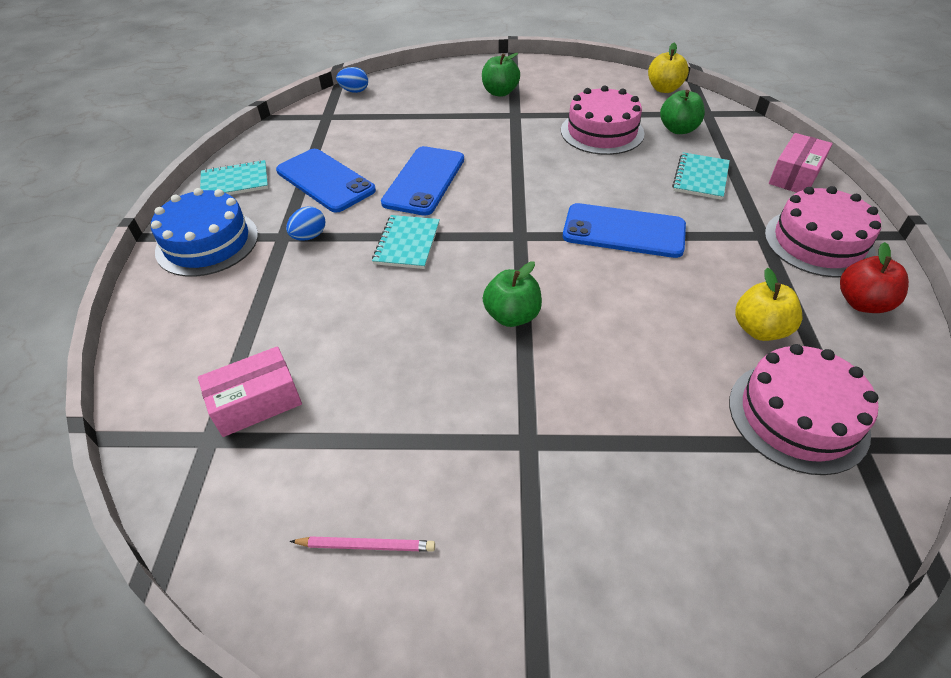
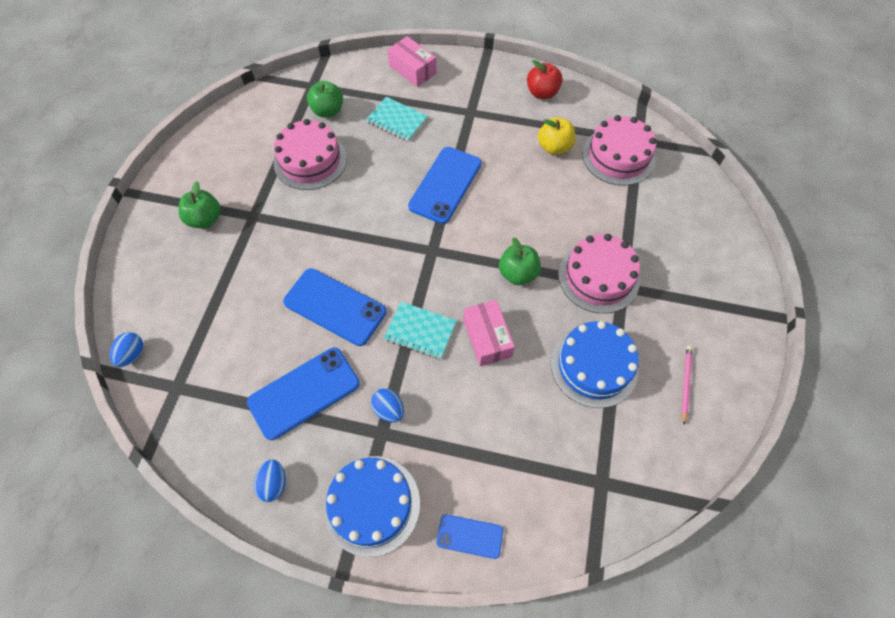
camera: 80 degrees left, 15 degrees up
pink box [198,346,302,437] -> pink box moved to [463,300,515,366]
turquoise notebook [200,160,268,195] -> blue egg [254,459,286,502]
yellow apple [648,43,689,93] -> none
pink cake [765,186,881,277] -> pink cake moved to [558,234,640,313]
none -> blue phone [437,514,503,559]
none -> blue cake [551,321,639,408]

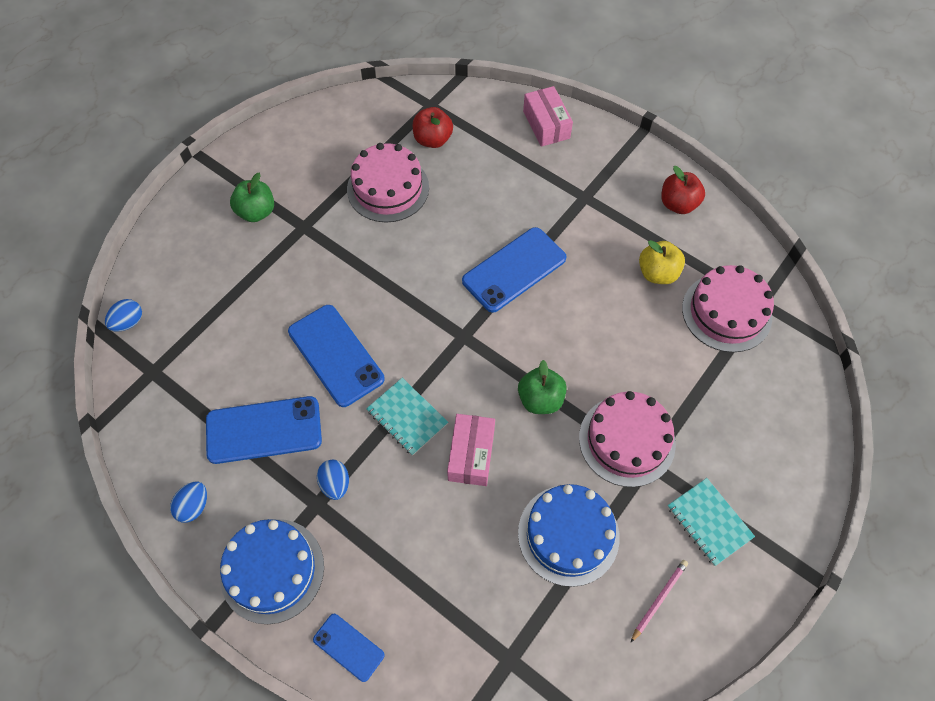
camera: 25 degrees right, 0 degrees up
green apple [307,81,343,118] -> red apple [413,107,453,148]
turquoise notebook [366,97,428,141] -> turquoise notebook moved to [667,478,755,566]

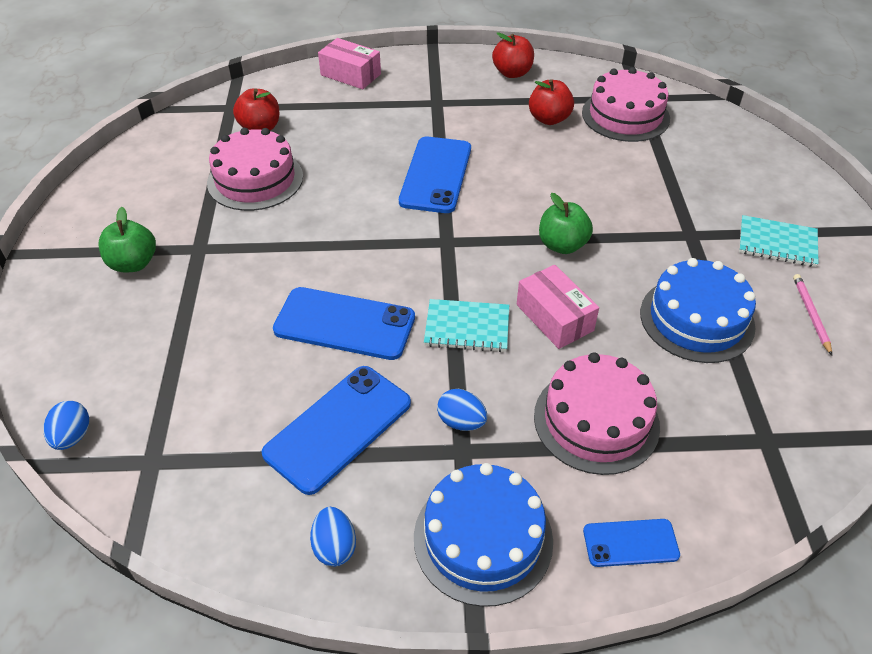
camera: 40 degrees left, 15 degrees down
pink cake [579,391,676,487] -> pink cake moved to [534,352,660,475]
yellow apple [639,240,685,284] -> red apple [529,79,574,125]

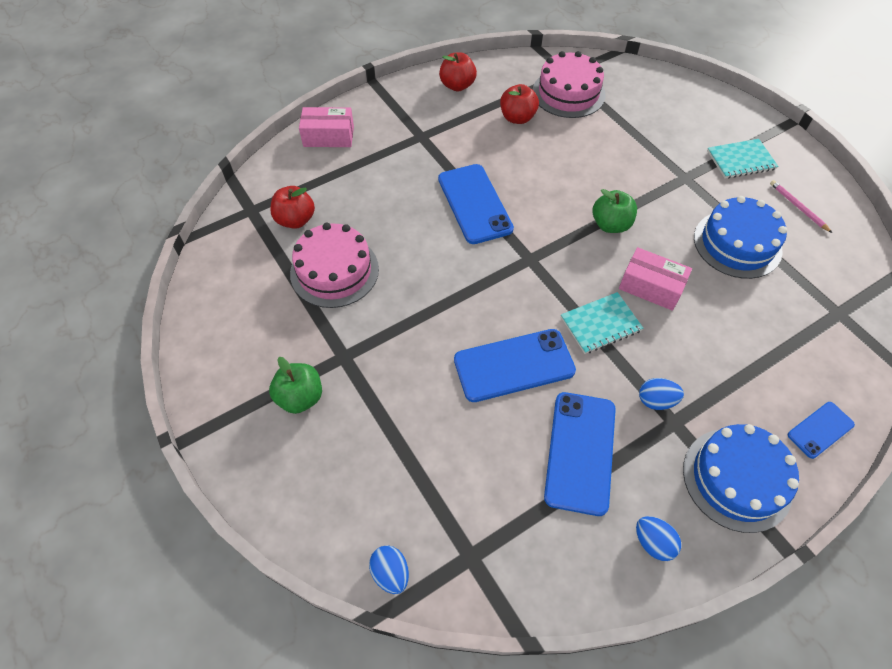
camera: 30 degrees left, 10 degrees up
pink cake [534,352,660,475] -> none

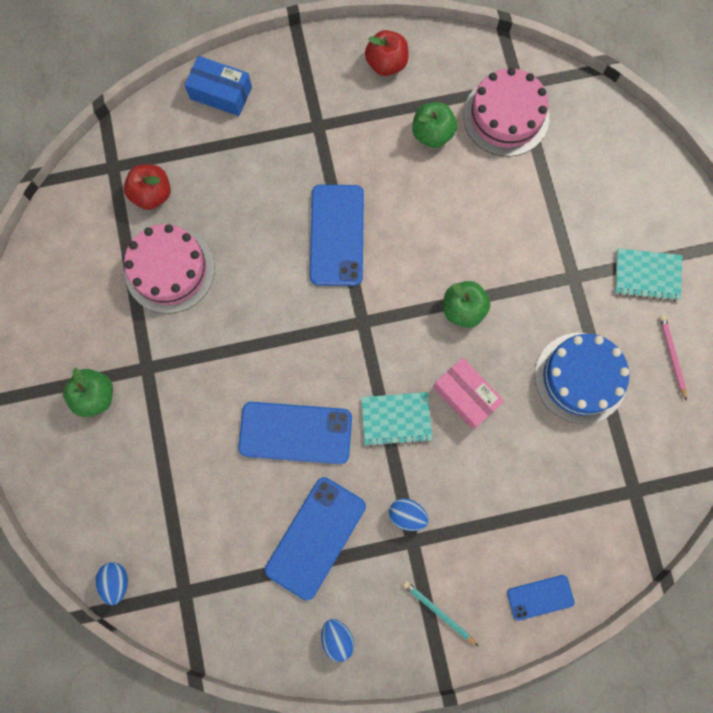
camera: 20 degrees right, 20 degrees up
pink box [299,107,354,147] -> blue box [185,56,252,116]
red apple [500,84,539,124] -> green apple [412,103,457,148]
blue cake [683,424,799,533] -> turquoise pencil [403,581,478,646]

